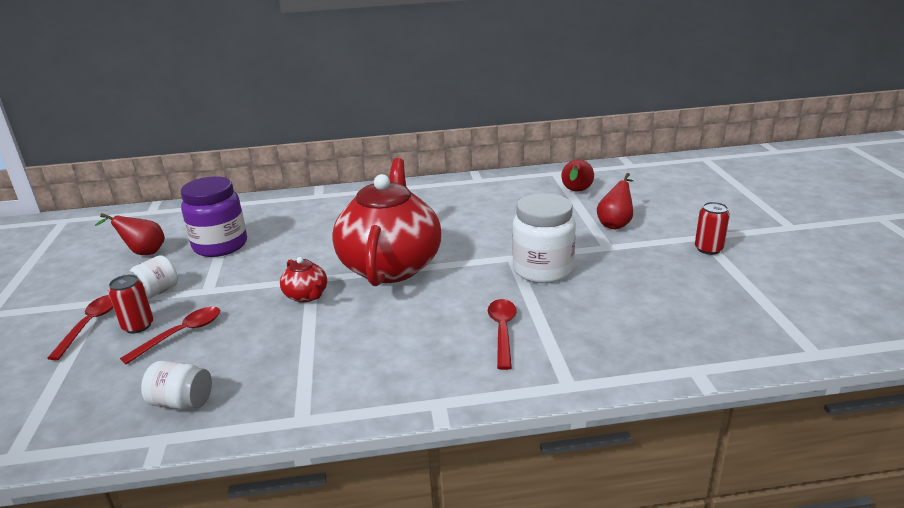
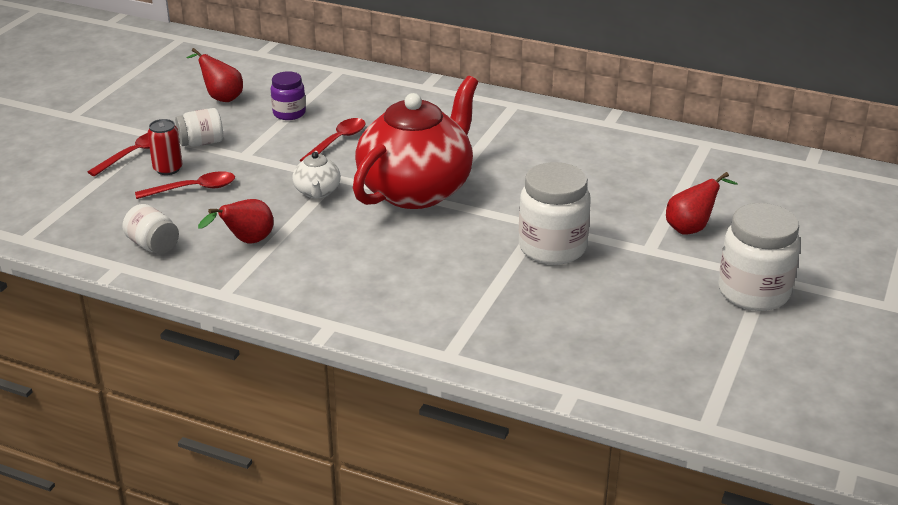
camera: 30 degrees right, 5 degrees up
purple jar [181,176,247,257] -> purple jar [271,71,306,120], size x0.57
red teapot [280,257,327,302] -> white teapot [292,151,341,198]
red spoon [488,299,517,370] -> red spoon moved to [300,118,366,162]
red pear [562,159,594,192] -> red pear moved to [198,199,274,243]
red can [695,202,730,255] -> white jar [719,203,800,311]

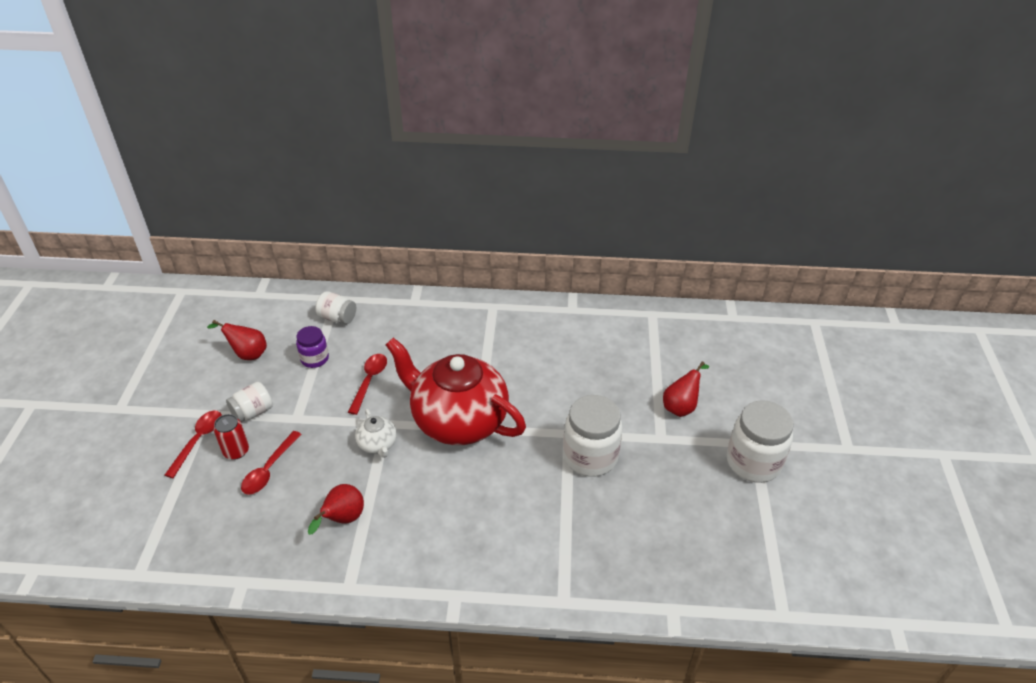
camera: 20 degrees left, 10 degrees up
white jar [122,204,179,254] -> white jar moved to [315,291,356,324]
red spoon [135,171,235,199] -> red spoon turned 150 degrees clockwise [241,431,302,495]
red teapot [353,76,478,209] -> red teapot turned 75 degrees counterclockwise [386,338,526,445]

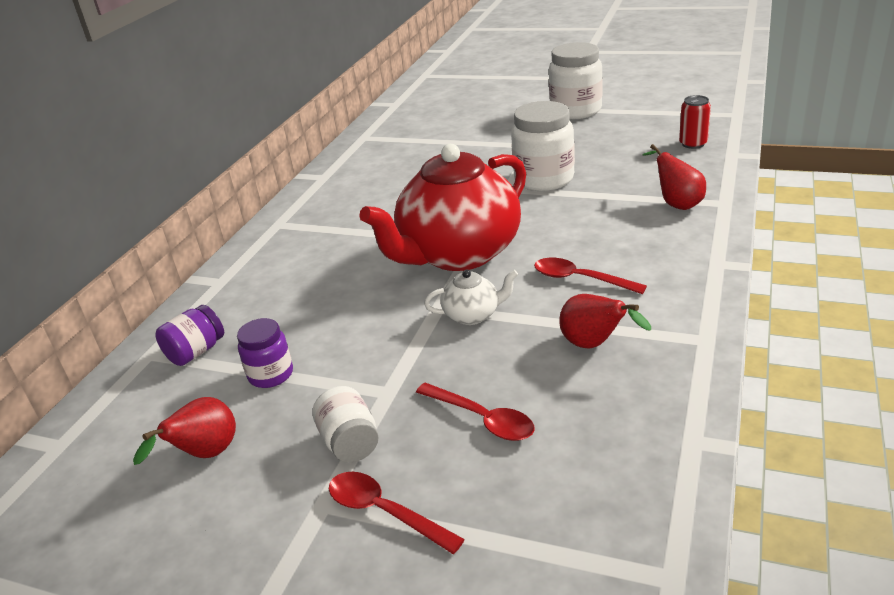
camera: 70 degrees left, 10 degrees down
red can [214,414,249,460] -> red can moved to [679,95,711,149]
white jar [315,291,356,324] -> purple jar [155,305,224,366]
red spoon [348,354,387,415] -> red spoon moved to [534,258,647,294]
red pear [663,361,710,417] -> red pear moved to [643,144,706,210]

